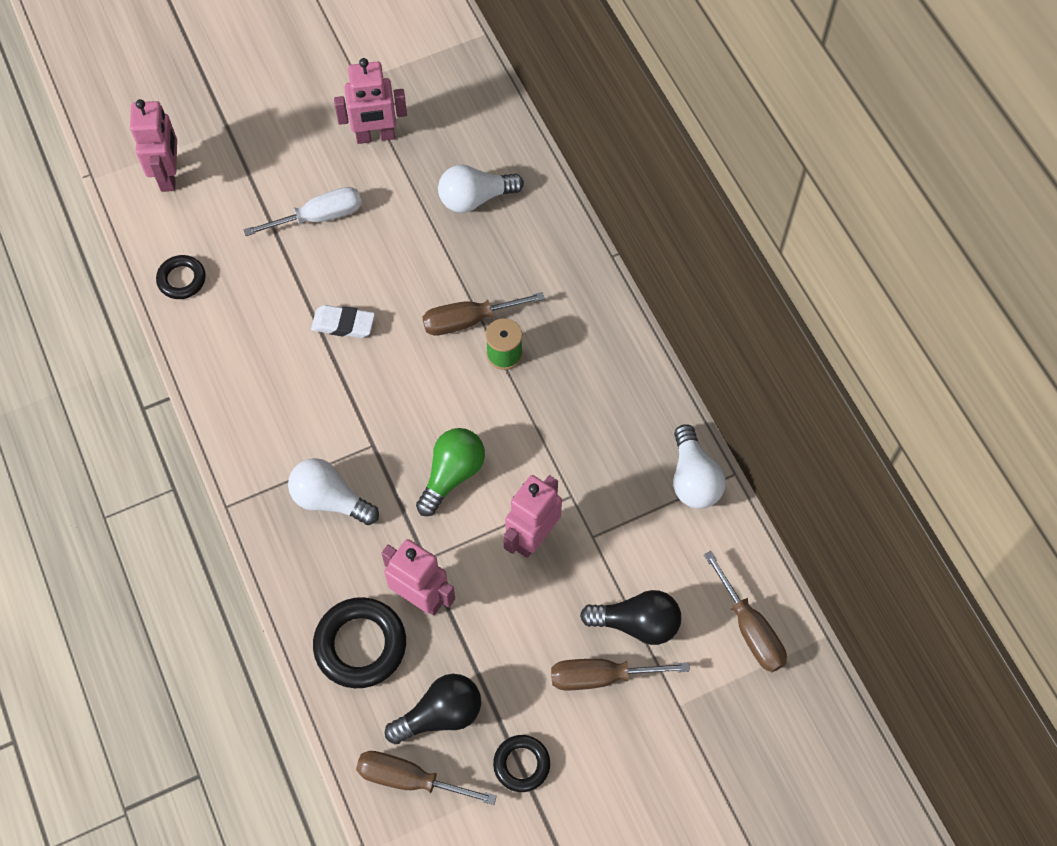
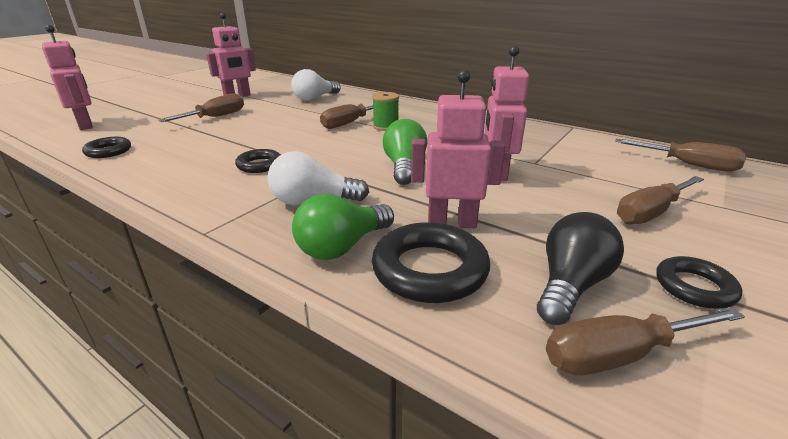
camera: 30 degrees left, 35 degrees down
white screwdriver [244,187,362,236] -> brown screwdriver [158,94,244,122]
white eraser [311,305,375,338] -> none
black light bulb [580,590,681,645] -> none
white light bulb [673,424,726,509] -> none
none -> black ring [235,149,281,173]
none -> green light bulb [292,194,394,260]

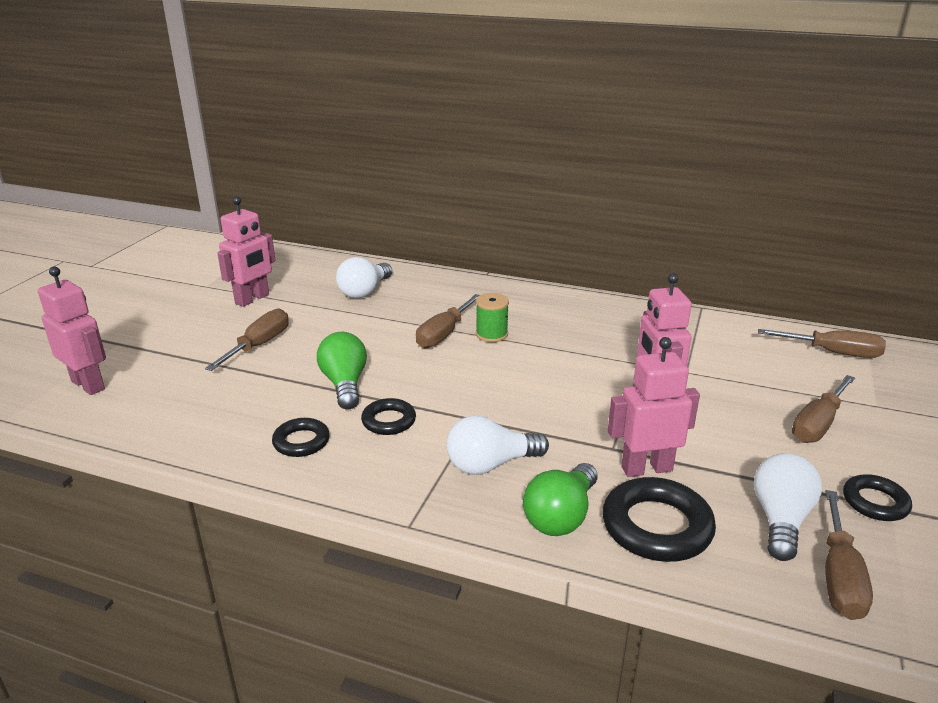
camera: 15 degrees left, 0 degrees up
black ring [82,137,131,158] -> black ring moved to [272,418,330,457]
green light bulb [383,119,427,185] -> green light bulb moved to [317,332,367,409]
black light bulb [537,212,624,325] -> white light bulb [754,453,822,561]
brown screwdriver [546,307,745,375] -> brown screwdriver turned 45 degrees counterclockwise [825,490,873,620]

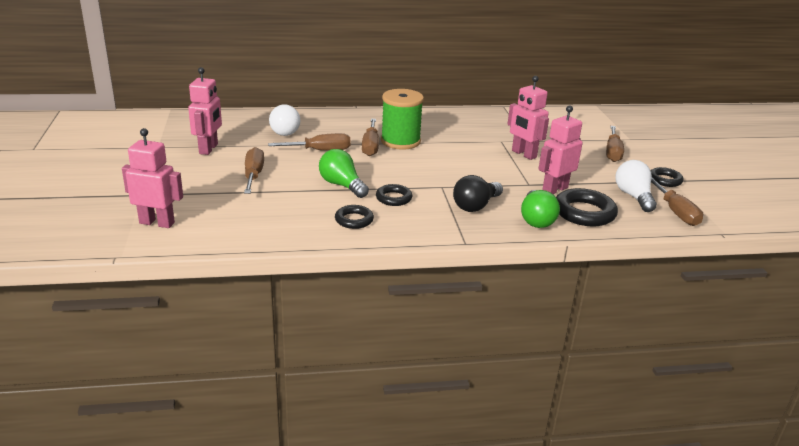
camera: 30 degrees left, 0 degrees up
white light bulb [446,416,549,475] -> black light bulb [453,175,503,212]
green spool [476,293,509,342] -> green spool [381,89,424,150], size x1.79
brown screwdriver [758,329,886,358] -> brown screwdriver moved to [268,133,351,151]

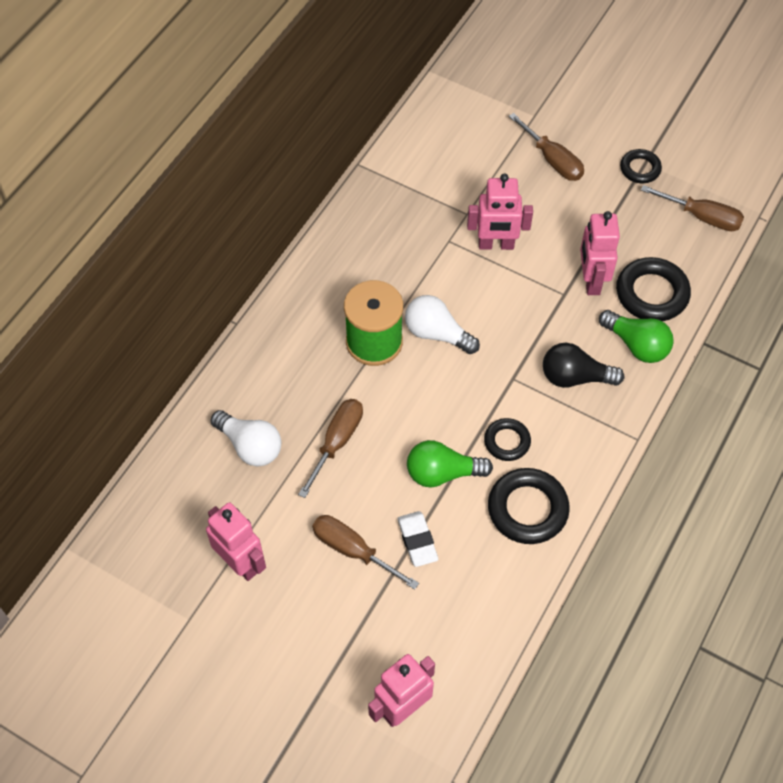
camera: 50 degrees left, 30 degrees up
black ring [335,205,374,229] -> black ring [488,468,570,544], size x1.69
brown screwdriver [362,119,379,156] -> none
black light bulb [453,175,503,212] -> black light bulb turned 105 degrees clockwise [543,343,624,388]
white light bulb [615,160,657,212] -> white light bulb moved to [405,295,480,354]
none -> white eraser [397,511,438,567]

